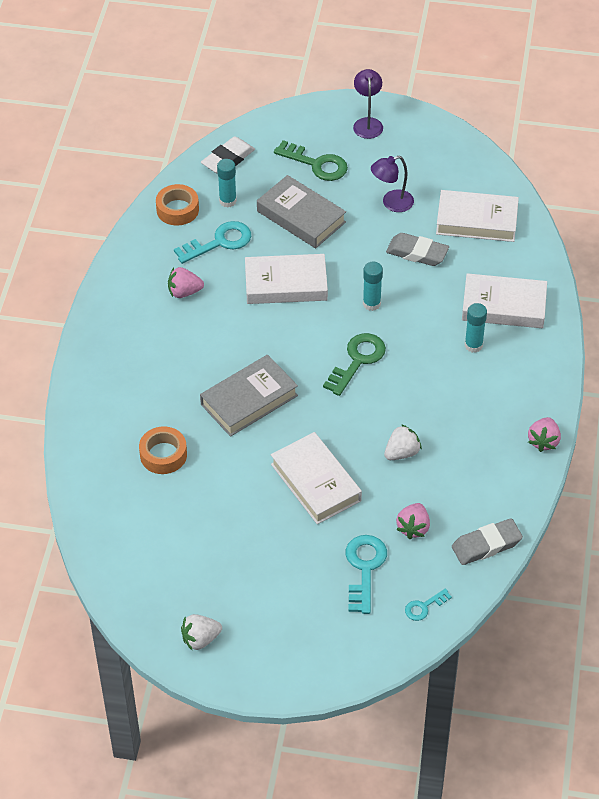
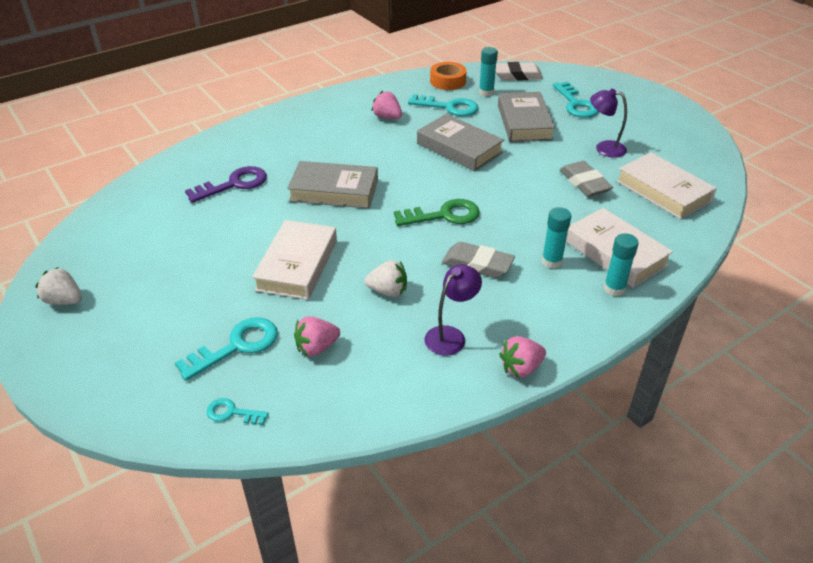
camera: 45 degrees right, 10 degrees down
orange tape [139,426,187,474] -> purple key [185,166,267,203]
white book [245,254,328,304] -> grey book [417,114,504,171]
green key [274,140,348,181] -> turquoise key [553,82,599,118]
purple lamp [353,69,383,139] -> purple lamp moved to [424,265,482,356]
turquoise glue stick [363,262,383,311] -> turquoise glue stick moved to [604,233,639,296]
grey eraser [452,518,523,565] -> grey eraser moved to [442,242,515,278]

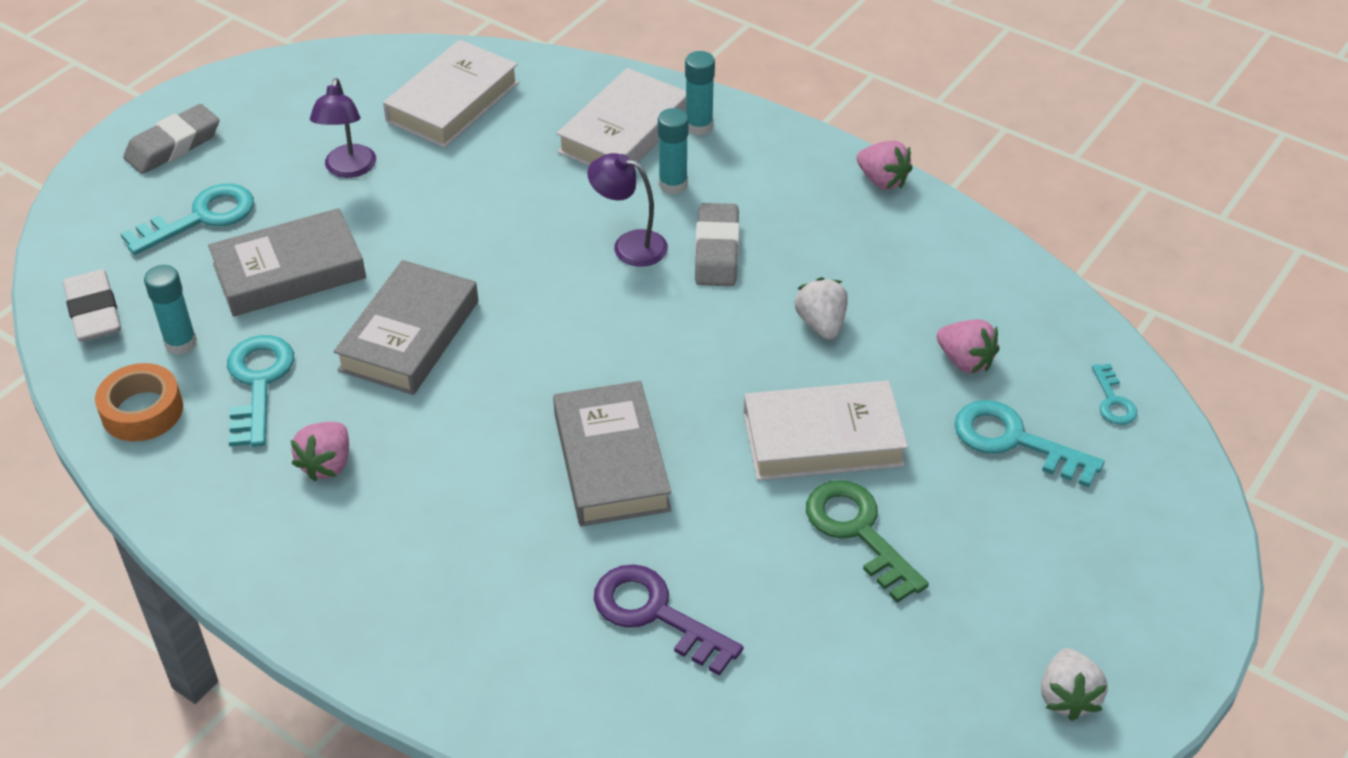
camera: 110 degrees left, 5 degrees up
green key [394,199,480,226] -> green key moved to [806,480,929,603]
purple lamp [424,265,482,356] -> purple lamp moved to [587,153,668,267]
grey eraser [560,161,613,197] -> grey eraser moved to [123,104,219,174]

